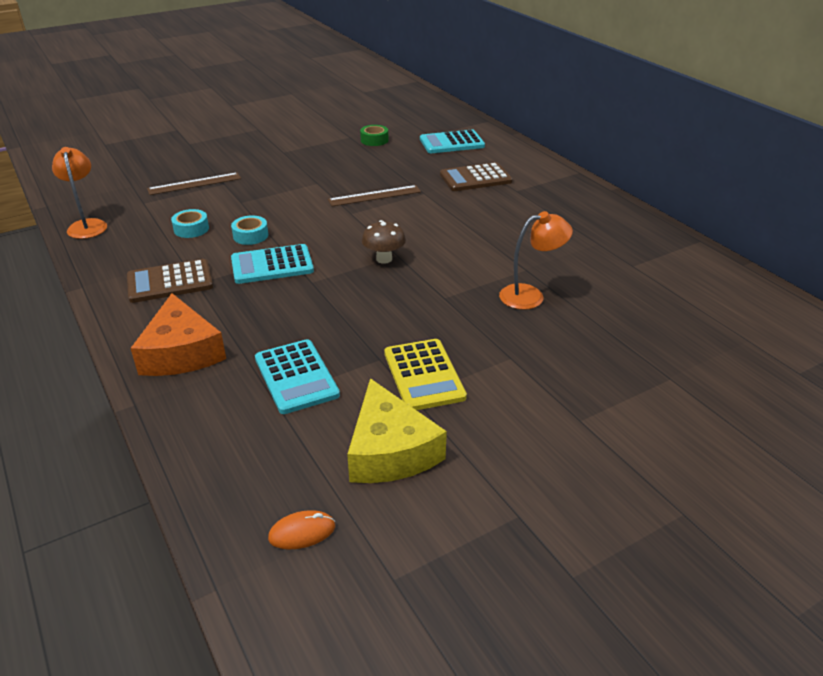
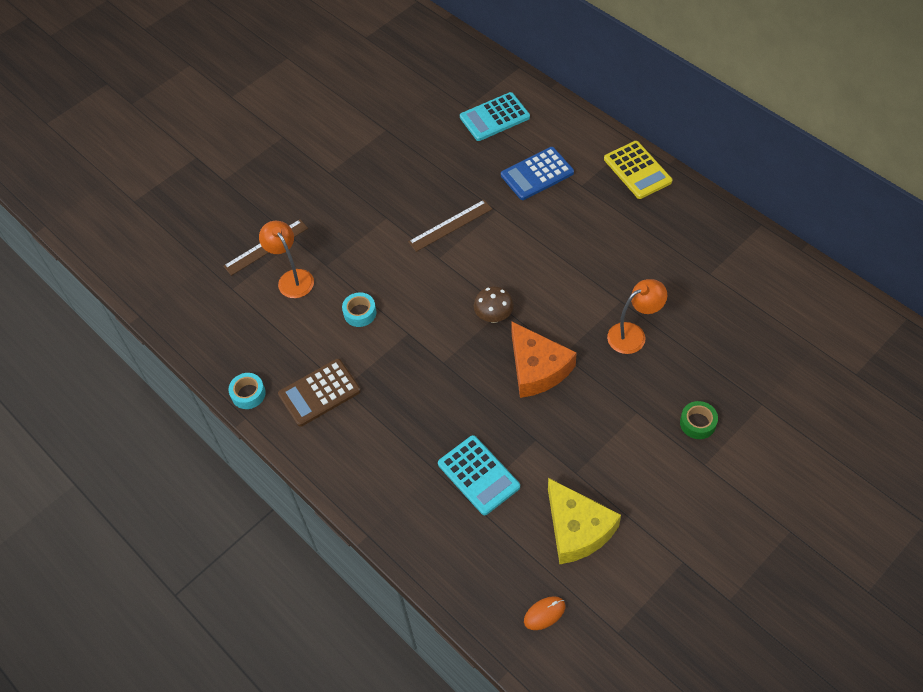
camera: 10 degrees left, 20 degrees up
orange lamp [52,147,107,239] -> orange lamp moved to [259,221,314,298]
orange cheese [131,293,226,376] -> orange cheese moved to [511,321,577,398]
turquoise tape [171,209,209,238] -> turquoise tape moved to [228,373,266,409]
turquoise calculator [231,244,314,284] -> none
green tape [360,125,389,146] -> green tape moved to [680,401,718,439]
yellow calculator [384,339,467,410] -> yellow calculator moved to [604,141,672,199]
brown calculator [440,162,513,191] -> blue calculator [501,147,574,200]

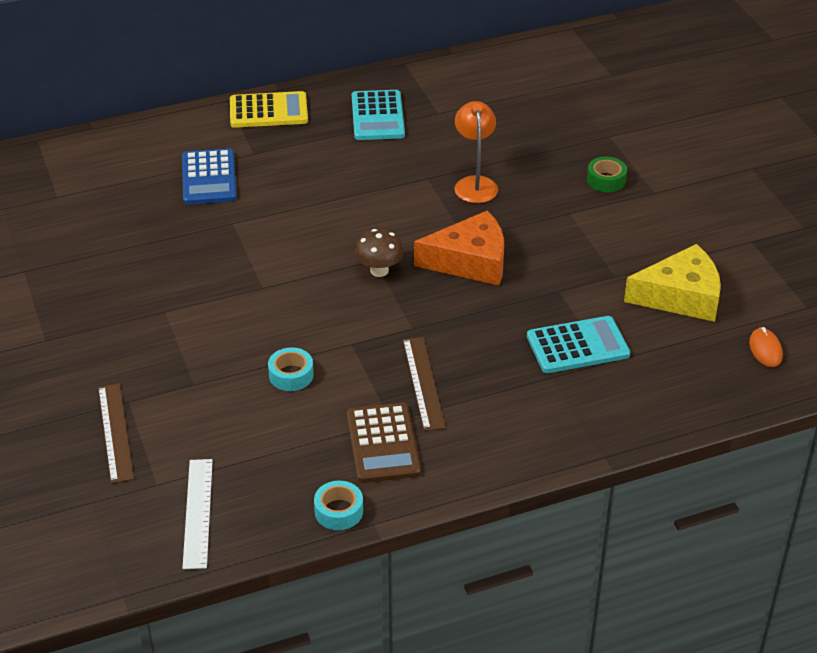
camera: 70 degrees left, 15 degrees down
orange lamp [259,221,314,298] -> none
brown ruler [408,200,492,252] -> brown ruler moved to [403,337,446,431]
turquoise calculator [460,92,530,141] -> turquoise calculator moved to [352,90,405,140]
none -> white ruler [182,459,213,569]

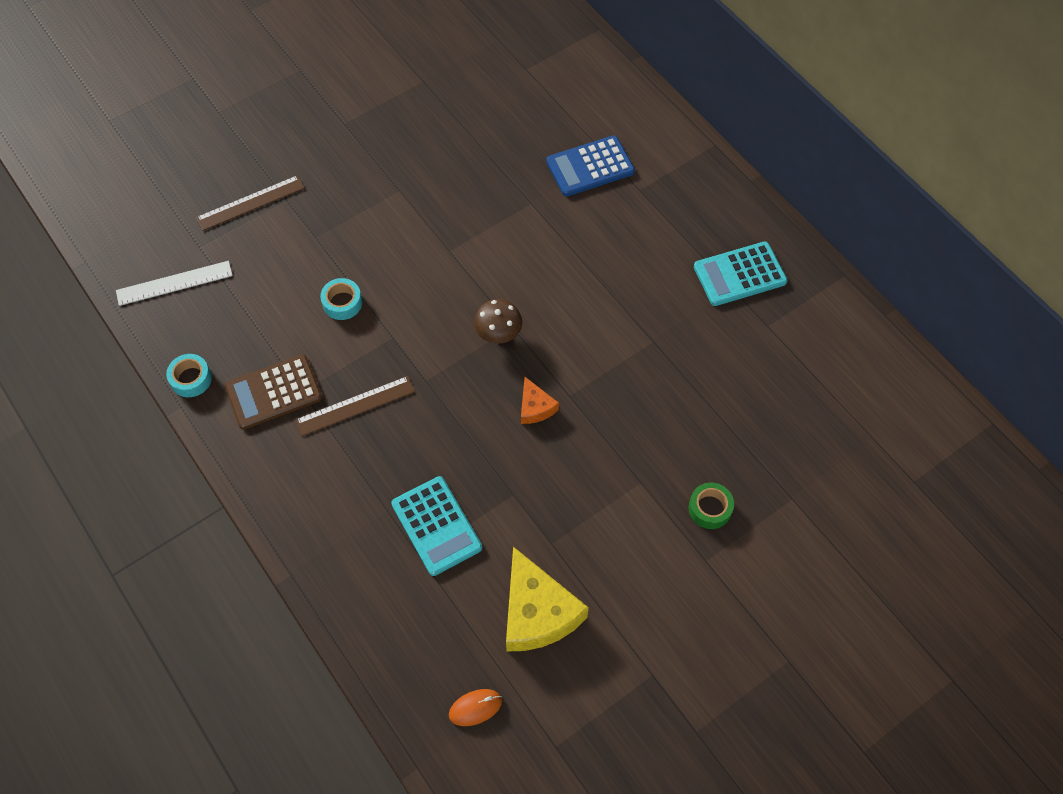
camera: 75 degrees right, 20 degrees up
yellow calculator [230,91,308,128] -> none
orange cheese [414,210,504,285] -> orange cheese [521,377,559,424], size x0.51
orange lamp [455,101,498,203] -> none

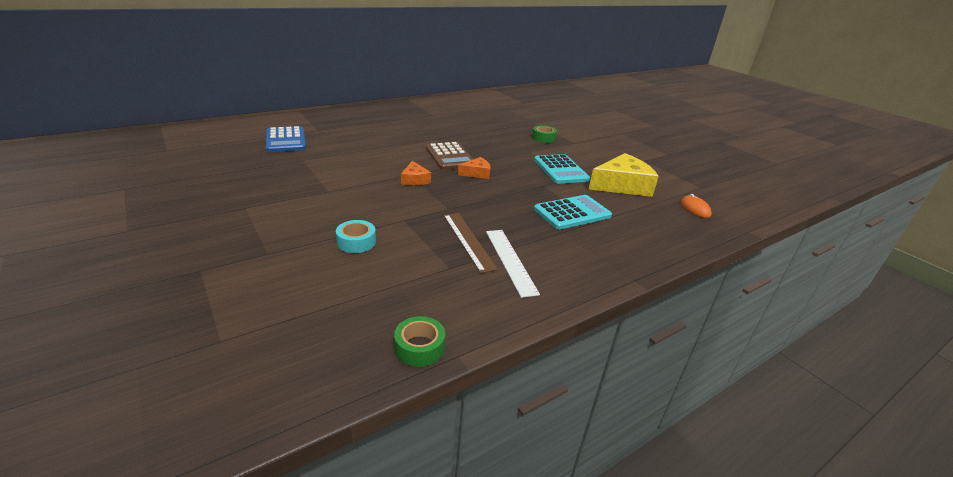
camera: 90 degrees left, 30 degrees down
white ruler [116,261,233,306] -> white ruler moved to [486,230,540,298]
turquoise tape [166,354,212,397] -> green tape [394,316,445,367]
brown ruler [196,175,305,231] -> none
brown calculator [225,354,322,430] -> brown calculator moved to [426,142,473,170]
brown mushroom [474,299,522,344] -> orange cheese [401,161,431,185]
turquoise calculator [694,242,787,306] -> turquoise calculator moved to [534,154,590,184]

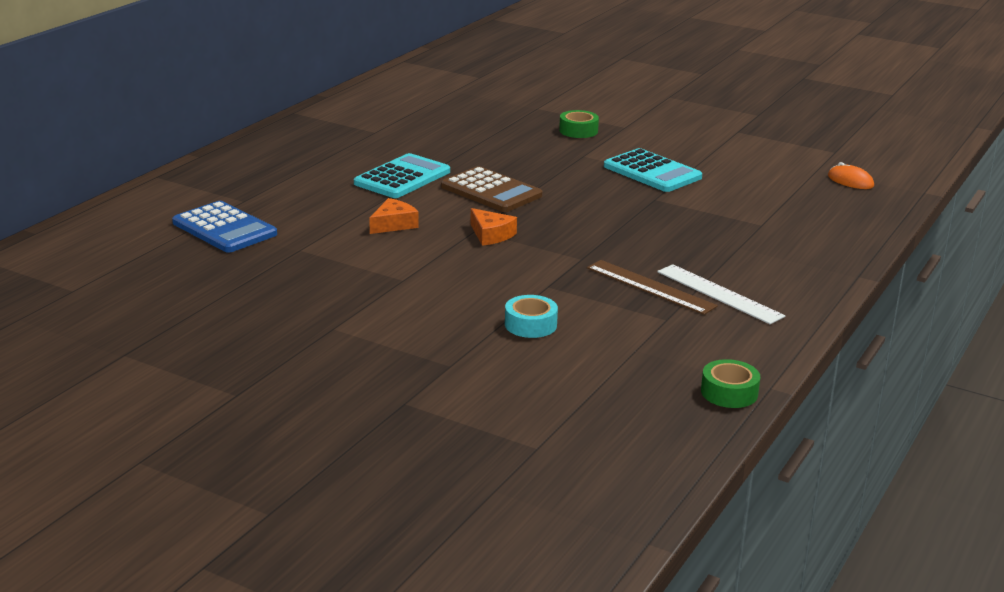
camera: 25 degrees left, 5 degrees down
orange cheese [458,157,490,179] -> orange cheese moved to [369,198,418,234]
turquoise calculator [534,195,612,230] -> turquoise calculator moved to [354,153,450,198]
yellow cheese [588,153,659,197] -> none

